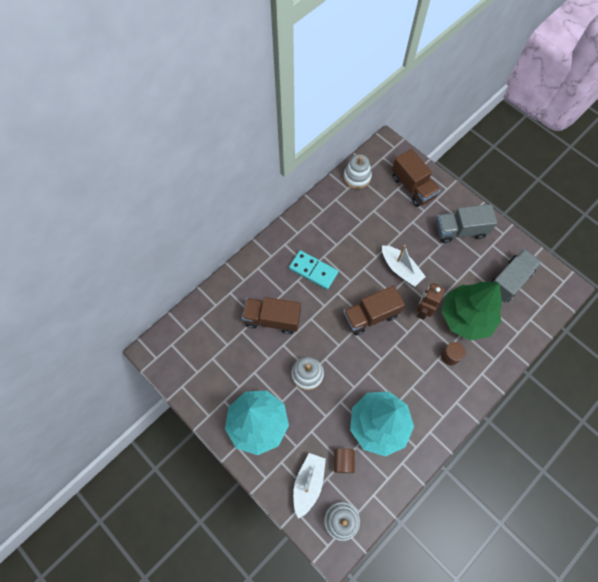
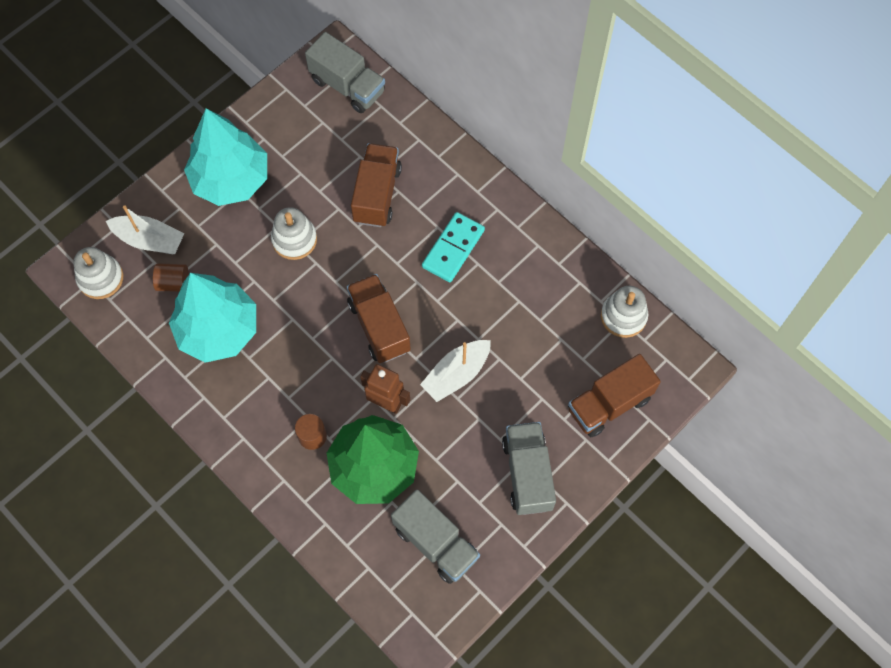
camera: 90 degrees right, 0 degrees up
none -> grey truck [305,32,385,113]

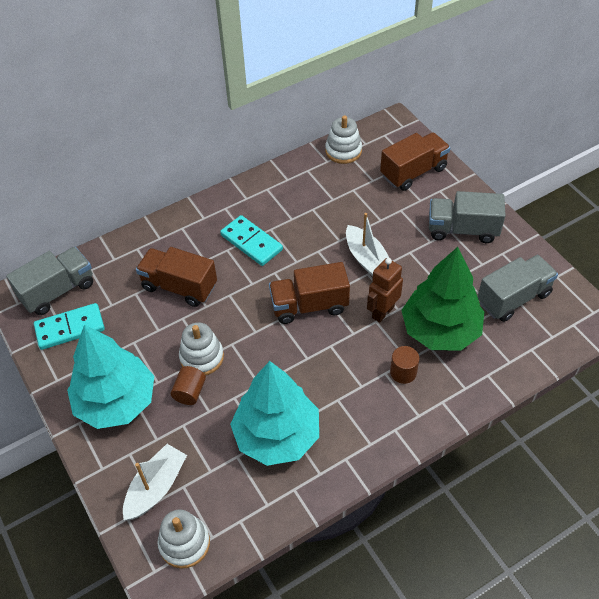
camera: 75 degrees left, 15 degrees down
brown cylinder [153,263,189,292] -> brown cylinder moved to [171,366,206,405]
brown truck [568,354,661,437] -> brown truck turned 105 degrees counterclockwise [380,132,450,191]
none -> turquoise domino [34,303,105,350]

